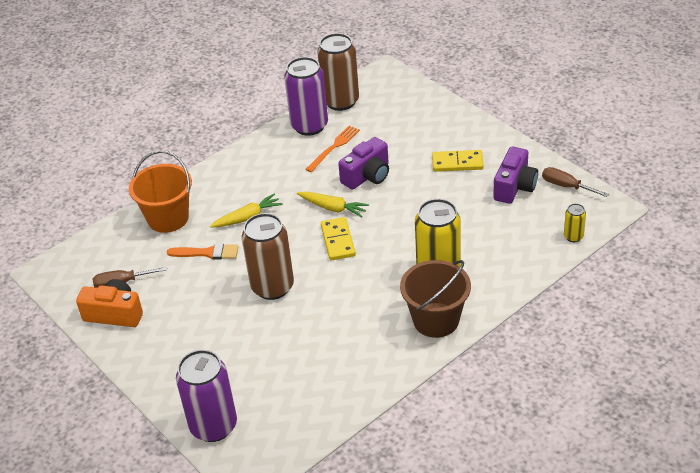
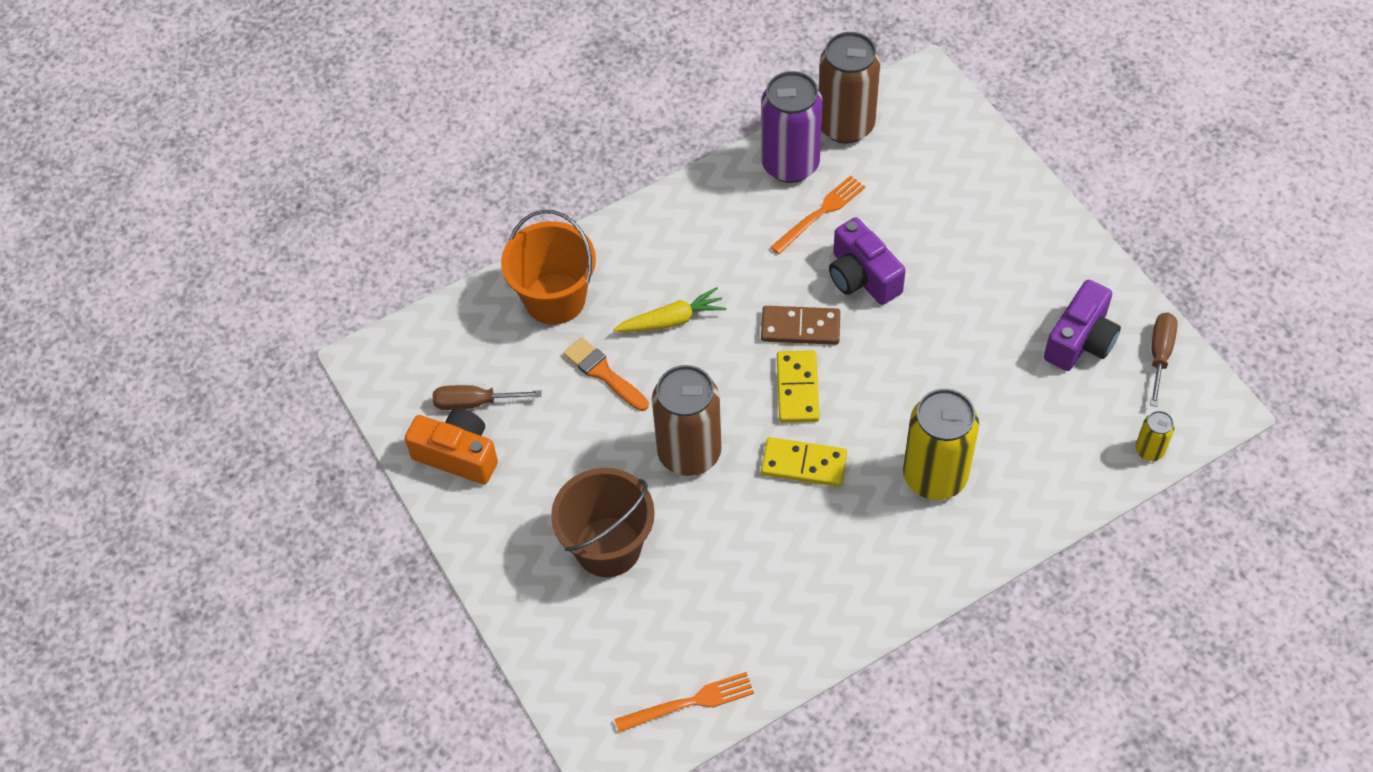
camera: 10 degrees right, 15 degrees up
orange brush [167,243,239,260] -> orange brush turned 150 degrees counterclockwise [563,337,649,411]
purple can [176,350,237,442] -> none
yellow carrot [297,191,369,218] -> brown domino [761,306,840,345]
purple camera [338,137,389,190] -> purple camera turned 90 degrees clockwise [829,217,906,305]
brown bucket [400,260,471,338] -> brown bucket moved to [551,468,655,577]
yellow domino [432,150,484,172] -> yellow domino moved to [761,437,847,487]
brown screwdriver [542,167,609,197] -> brown screwdriver turned 60 degrees clockwise [1150,313,1178,407]
none -> orange fork [614,672,754,732]

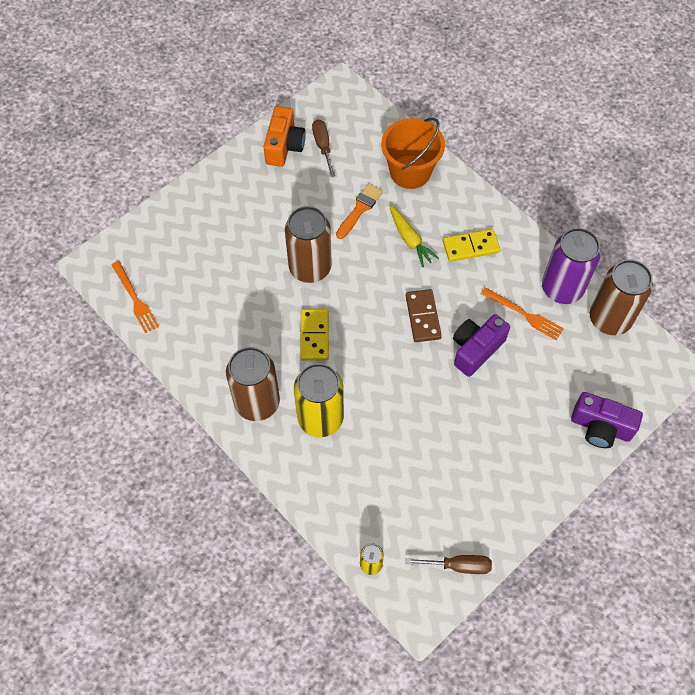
camera: 75 degrees right, 5 degrees up
brown bucket [551,468,655,577] -> none
yellow domino [777,350,820,423] -> yellow domino moved to [443,229,500,262]
purple camera [1044,280,1121,371] -> purple camera moved to [571,392,643,448]
none -> brown can [226,347,280,421]

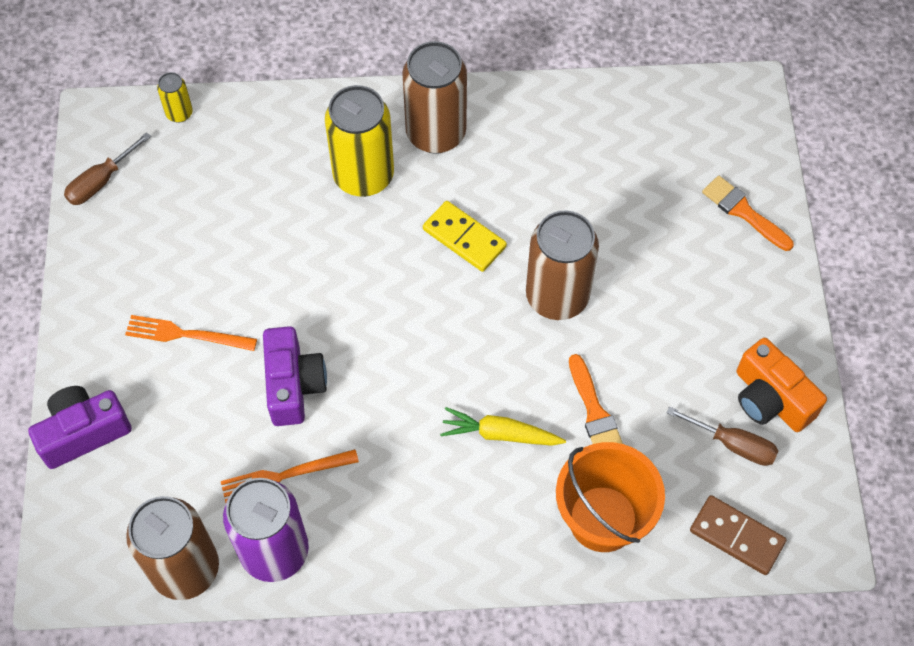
camera: 130 degrees right, 0 degrees up
orange fork [112,261,159,333] -> orange fork moved to [125,315,257,351]
brown domino [406,289,442,342] -> brown domino moved to [690,495,786,575]
yellow domino [443,229,500,262] -> none
none -> orange brush [702,176,794,251]

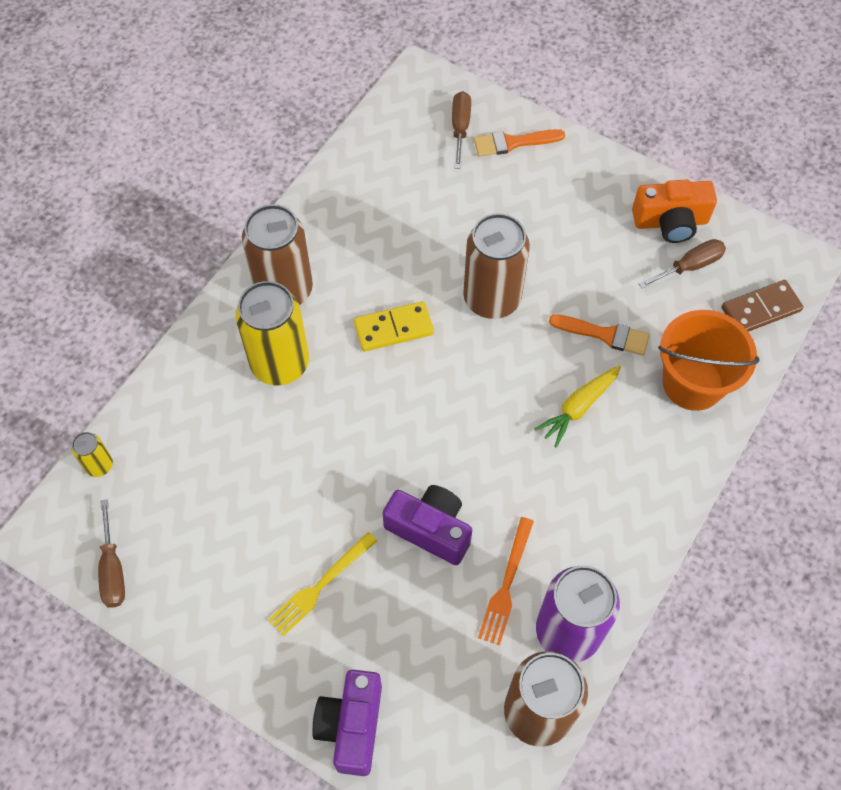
camera: 55 degrees left, 0 degrees up
orange fork [125,315,257,351] -> yellow fork [268,532,377,636]
none -> brown screwdriver [452,91,471,169]

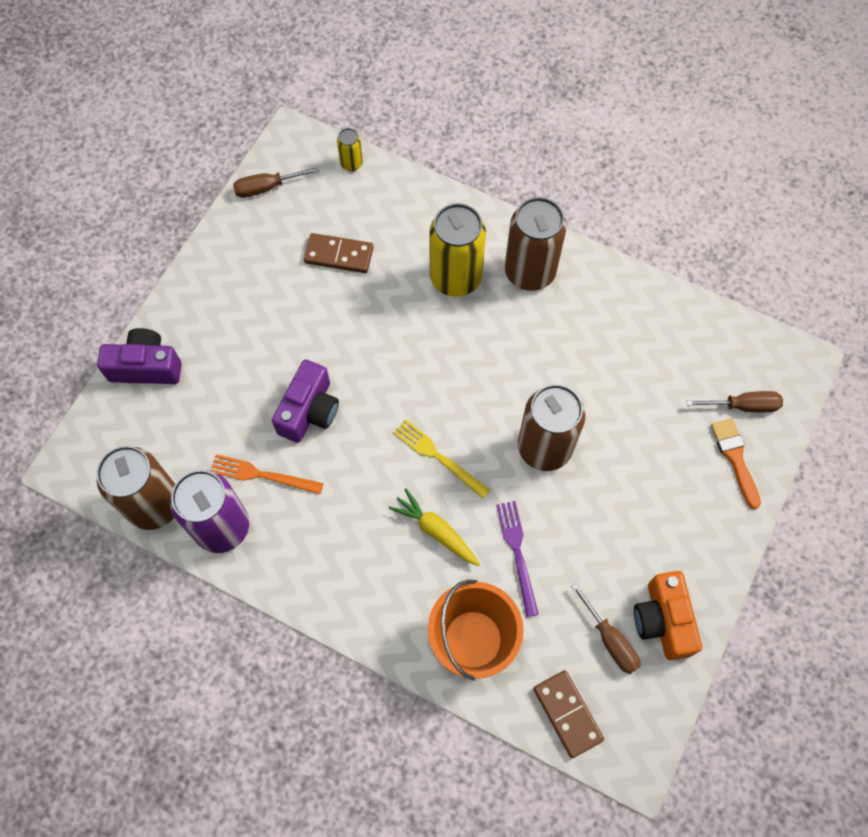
camera: 85 degrees right, 5 degrees up
yellow fork [268,532,377,636] -> yellow fork moved to [393,419,490,499]
yellow domino [354,301,434,352] -> none
orange brush [549,314,650,356] -> purple fork [496,501,539,617]
none -> brown domino [304,233,374,273]

